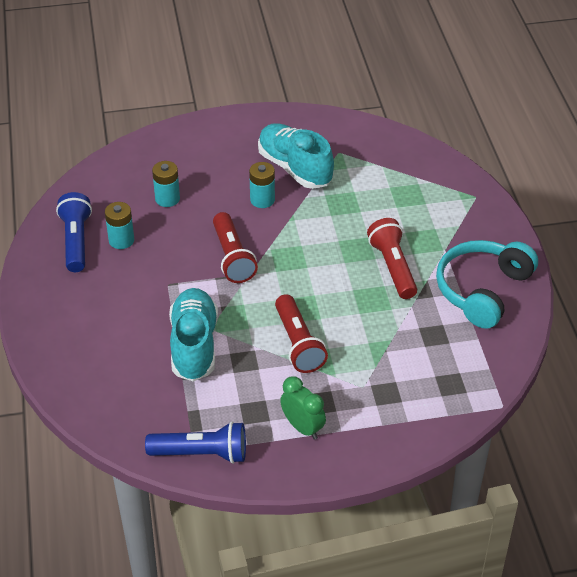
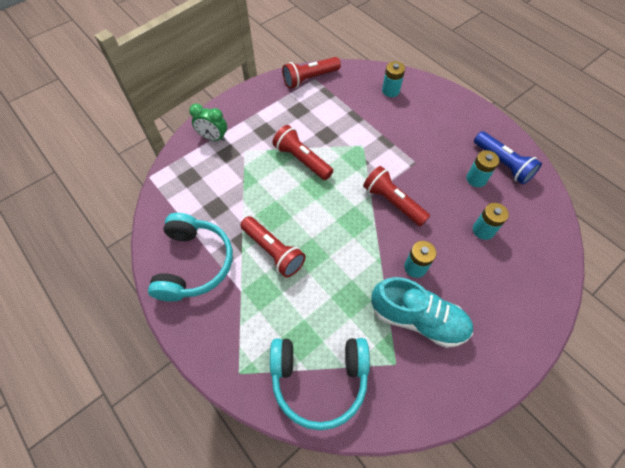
camera: 150 degrees right, 15 degrees up
blue flashlight [145,422,246,464] -> red flashlight [282,57,341,89]
turquoise shoe [169,288,218,382] -> none
green clock [280,376,326,440] -> green clock moved to [189,103,227,141]
none -> turquoise headphones [270,338,370,430]
none -> turquoise battery [382,61,405,97]

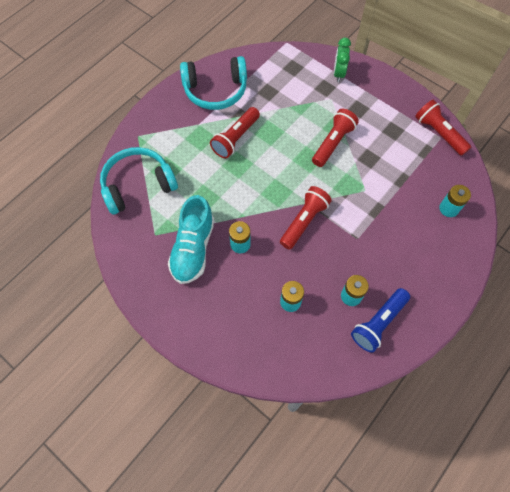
camera: 80 degrees right, 5 degrees up
turquoise headphones [270,338,370,430] -> turquoise headphones turned 75 degrees clockwise [100,147,178,214]

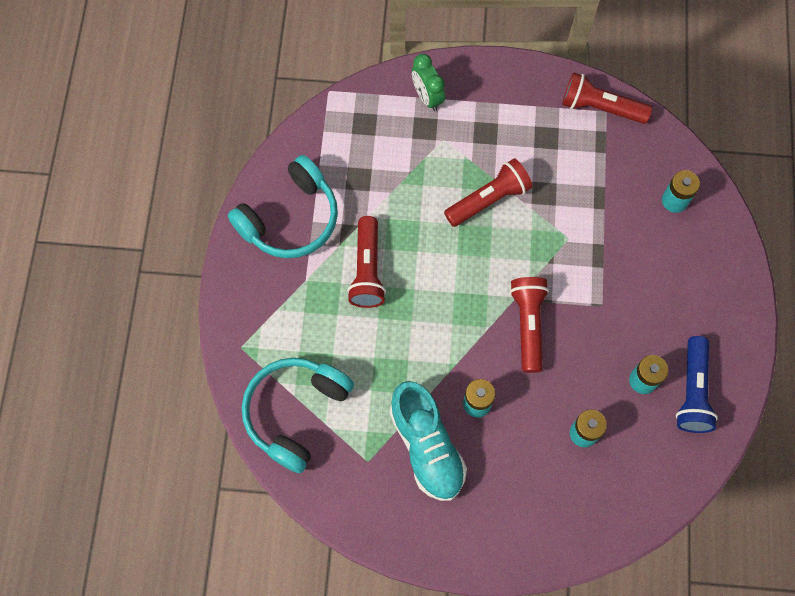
camera: 35 degrees left, 5 degrees up
red flashlight [312,109,359,167] -> red flashlight turned 60 degrees clockwise [444,158,532,227]

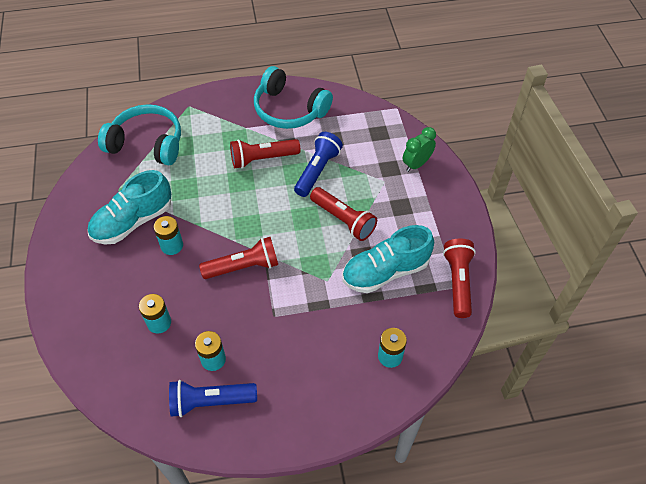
camera: 75 degrees right, 15 degrees down
none -> blue flashlight [294,132,343,197]
none -> turquoise shoe [342,225,434,293]

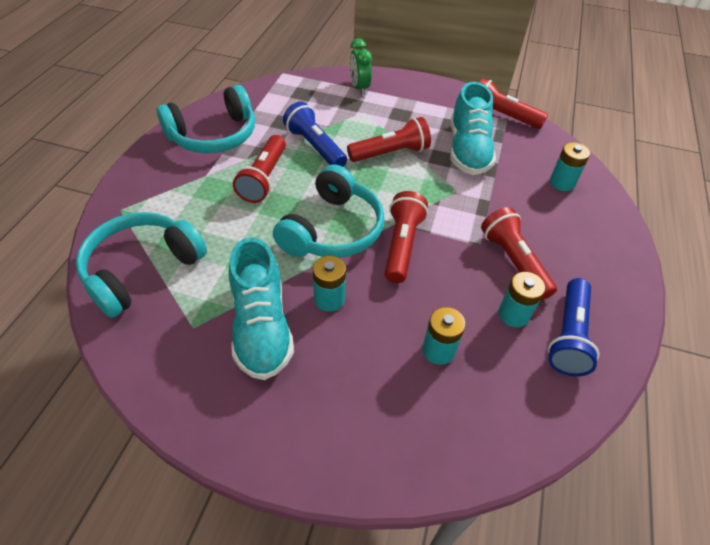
camera: 65 degrees left, 5 degrees down
none -> turquoise headphones [273,165,384,258]
none -> red flashlight [481,207,557,300]

